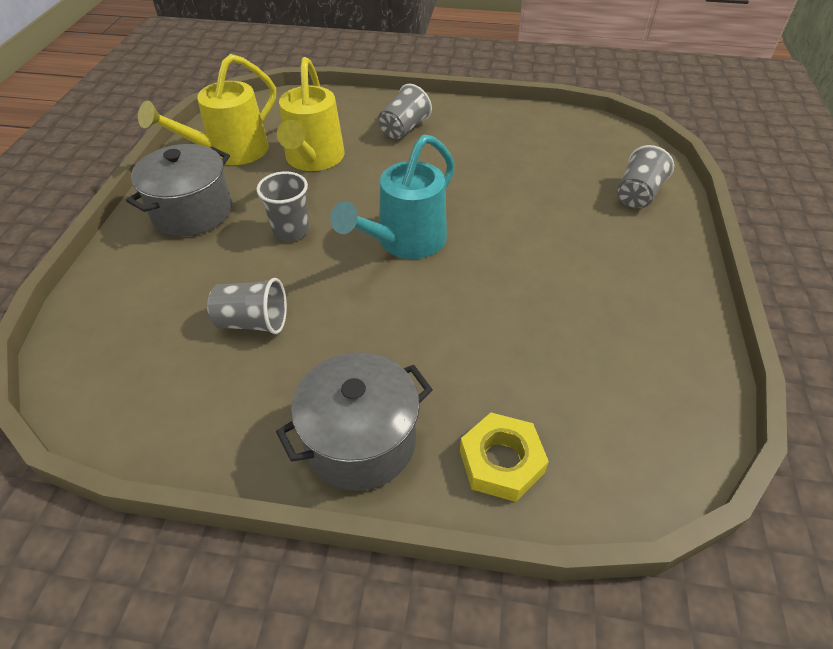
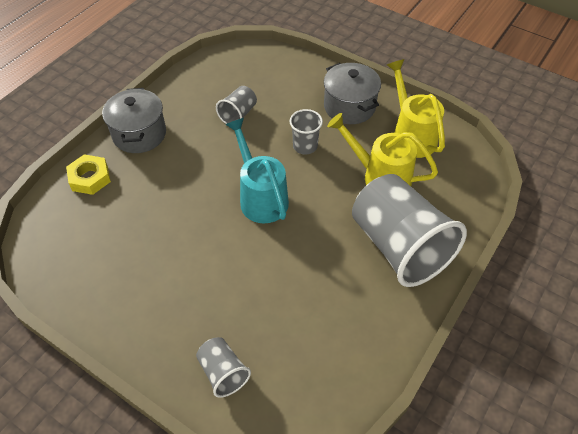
camera: 115 degrees right, 5 degrees up
grey cup [378,84,432,139] -> grey cup [352,174,467,287], size x2.20

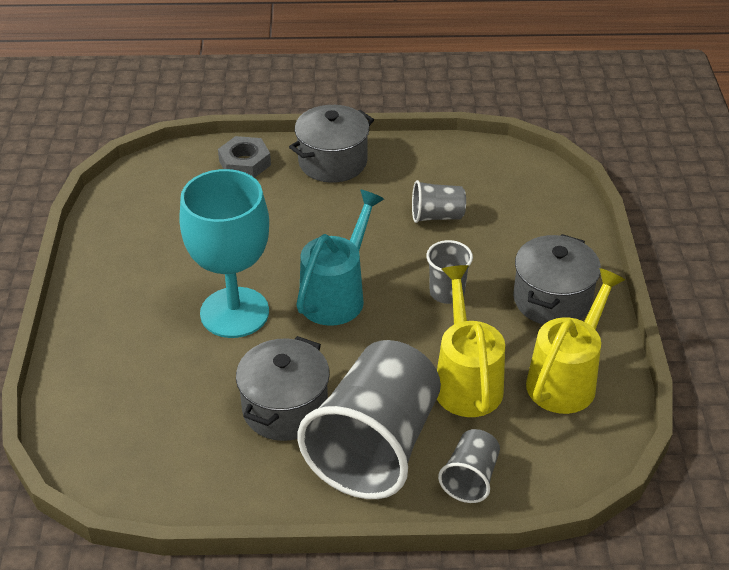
camera: 55 degrees right, 10 degrees down
yellow nut [66,154,111,195] -> grey nut [218,136,271,178]
grey cup [196,337,251,398] -> grey cup moved to [438,429,500,503]
none -> turquoise goblet [179,169,269,338]
none -> grey pot [236,336,330,441]

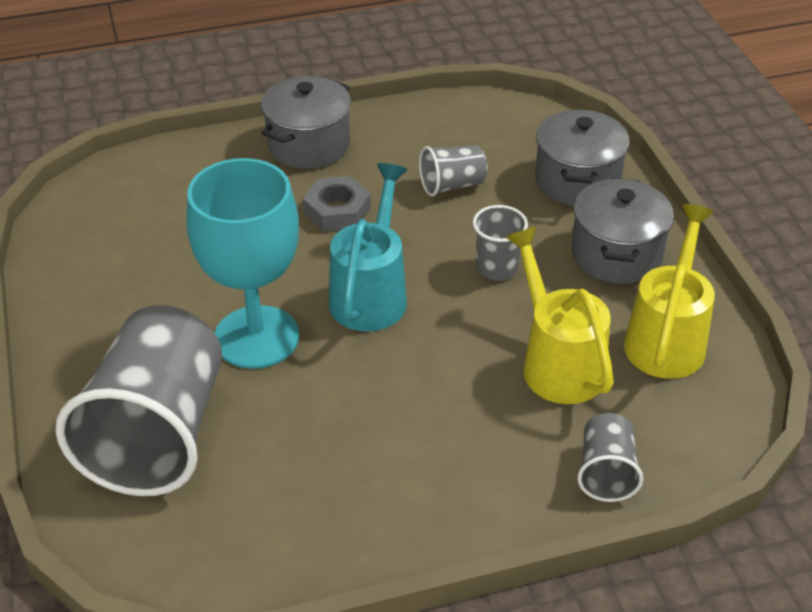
camera: 15 degrees left, 0 degrees up
grey nut [218,136,271,178] -> grey nut moved to [303,176,371,231]
grey pot [236,336,330,441] -> grey pot moved to [535,110,630,206]
grey cup [298,340,441,499] -> grey cup moved to [55,305,222,496]

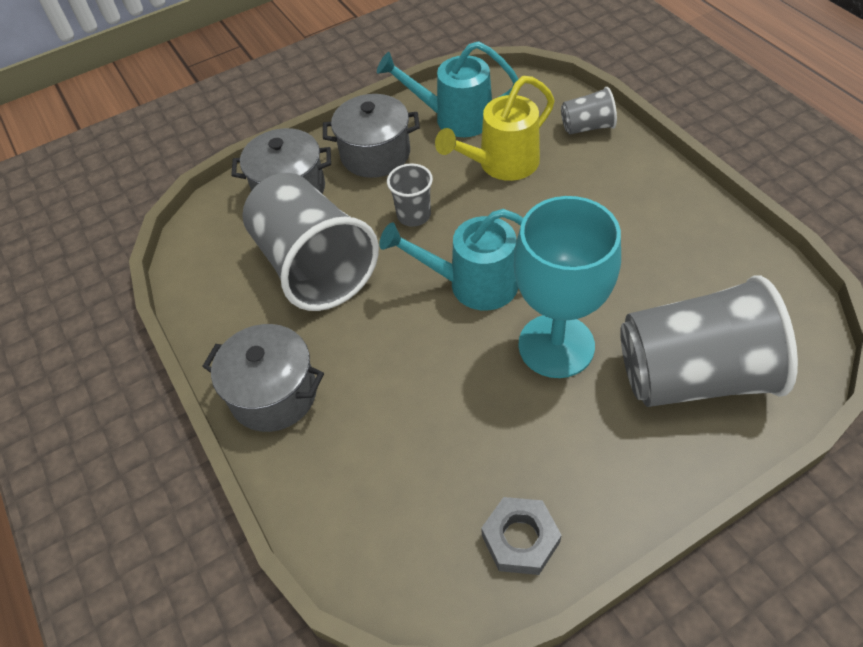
camera: 100 degrees left, 10 degrees up
grey nut [303,176,371,231] -> grey nut moved to [481,497,562,575]
grey cup [419,145,487,196] -> grey cup [242,173,379,311], size x2.20
yellow watering can [624,204,715,379] -> turquoise watering can [377,41,518,137]

